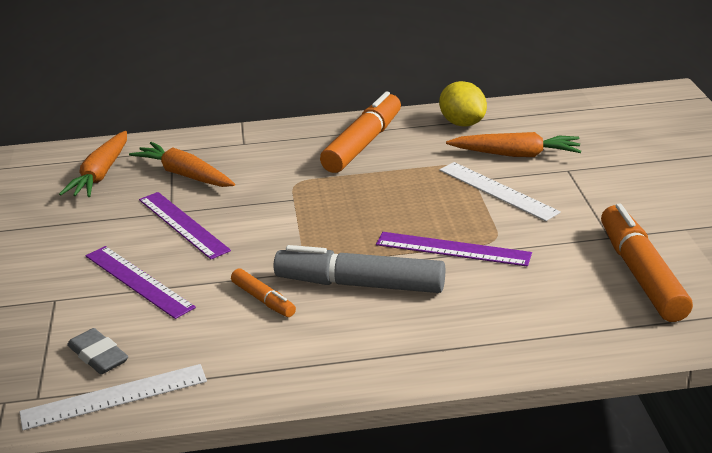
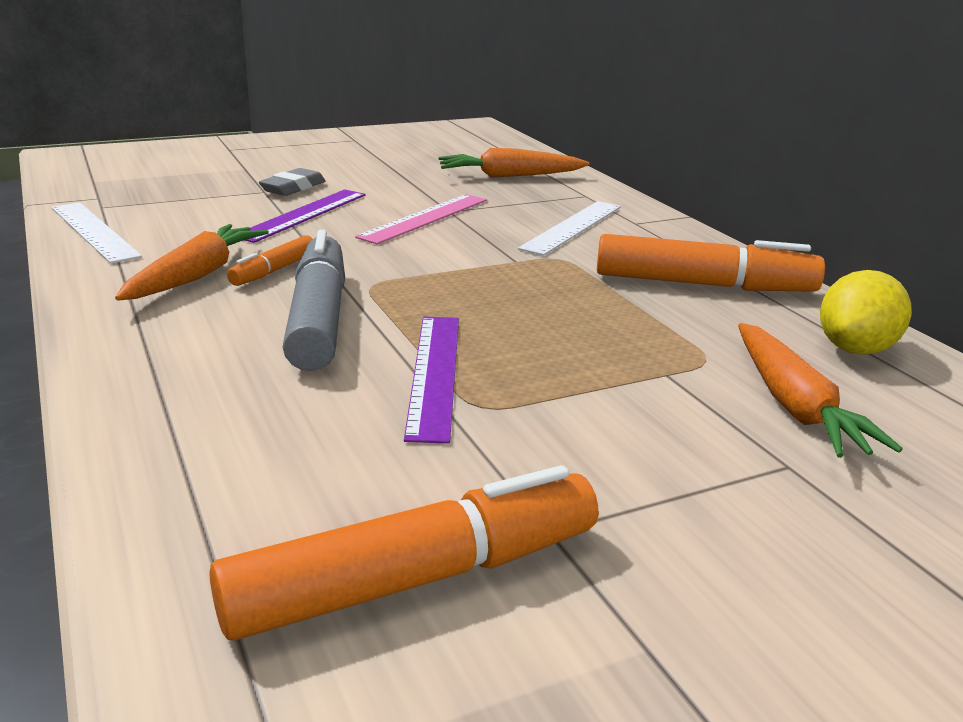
camera: 70 degrees right, 5 degrees down
grey eraser [67,328,128,374] -> grey eraser moved to [259,168,325,196]
orange carrot [129,142,235,187] -> orange carrot moved to [115,224,269,301]
purple ruler [139,192,231,259] -> pink ruler [355,194,487,244]
white ruler [439,162,561,221] -> white ruler moved to [518,201,621,256]

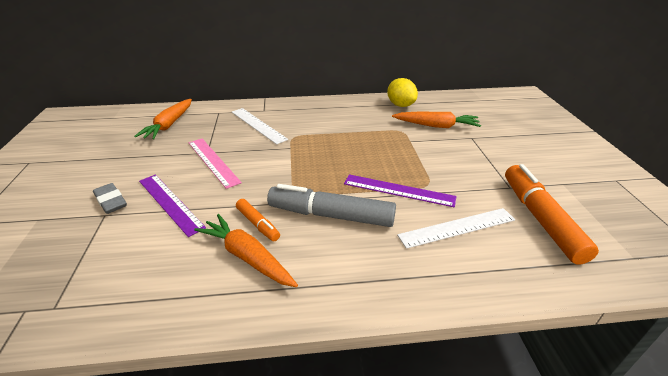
camera: 70 degrees left, 10 degrees up
white ruler [51,202,142,264] -> white ruler moved to [397,208,515,249]
orange marker [597,234,825,292] -> none

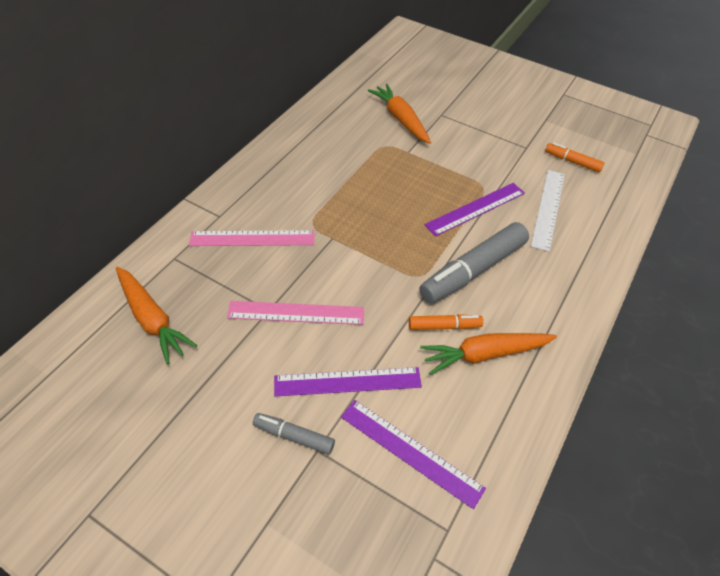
camera: 55 degrees left, 15 degrees up
grey eraser [93,183,127,214] -> grey marker [253,413,335,455]
white ruler [232,108,288,145] -> pink ruler [189,230,314,246]
yellow lemon [387,78,418,107] -> none
orange carrot [392,112,481,128] -> orange carrot turned 75 degrees counterclockwise [368,84,431,144]
orange marker [505,164,599,265] -> orange marker [545,142,604,172], size x0.51
none -> purple ruler [341,400,486,509]

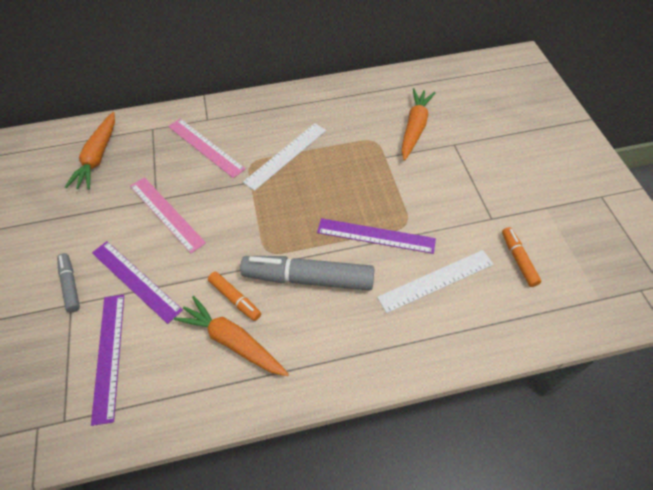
camera: 50 degrees right, 5 degrees up
none -> white ruler [243,123,326,191]

